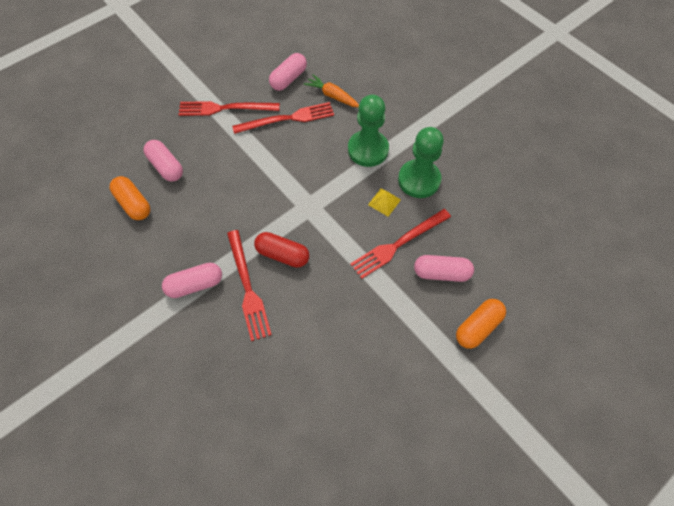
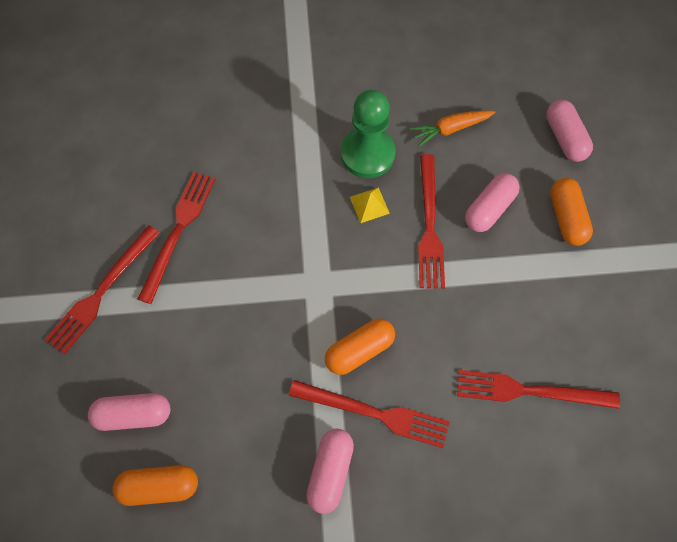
camera: 55 degrees left, 5 degrees up
red capsule [254,232,309,268] -> orange capsule [325,319,395,375]
pink capsule [269,53,307,91] -> pink capsule moved to [546,100,593,162]
orange carrot [304,74,359,108] -> orange carrot moved to [410,110,495,147]
green pawn [348,94,389,167] -> none
none -> red fork [457,370,620,409]

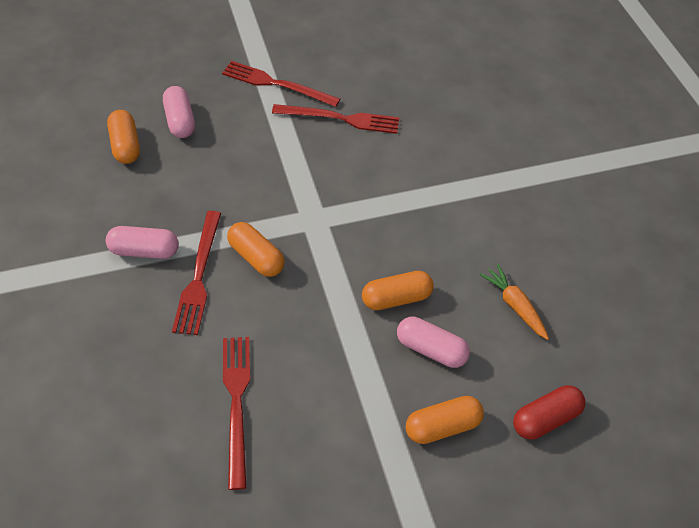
camera: 75 degrees right, 15 degrees down
green pawn [341,90,396,178] -> none
yellow pyramid [350,187,390,223] -> none
red fork [418,154,445,289] -> orange capsule [362,271,434,310]
pink capsule [546,100,593,162] -> red capsule [513,385,586,439]

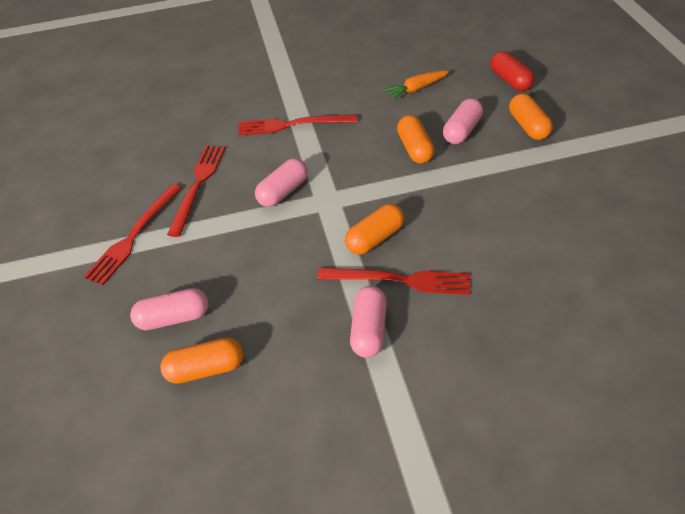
camera: 80 degrees left, 5 degrees down
red fork [223,337,250,490] -> red fork moved to [238,114,358,136]
none -> pink capsule [255,158,308,207]

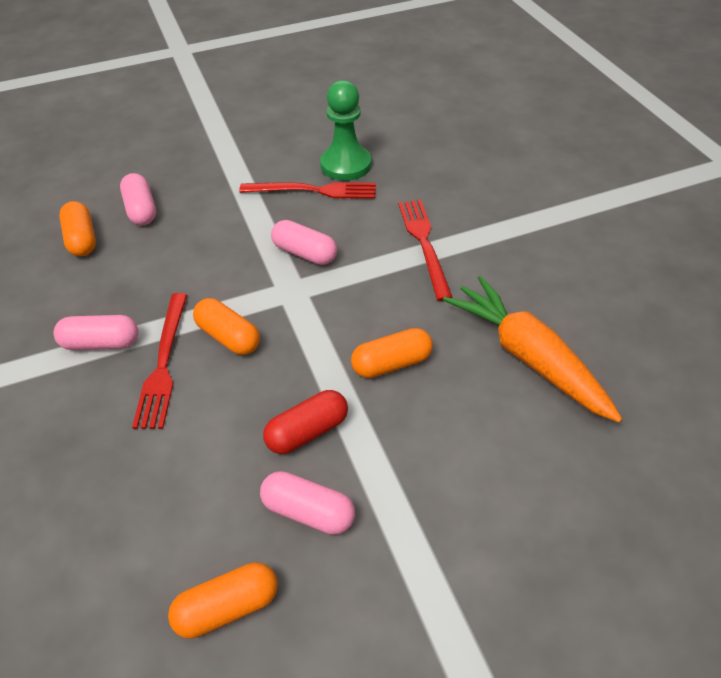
camera: 80 degrees right, 0 degrees up
red fork [83,184,181,285] -> none
orange carrot [382,70,449,101] -> orange carrot [443,276,622,423], size x1.93
pink capsule [443,98,483,144] -> pink capsule moved to [260,471,355,535]
red capsule [490,51,535,91] -> red capsule moved to [263,390,348,454]
orange capsule [509,93,553,140] -> orange capsule moved to [168,562,278,639]
none -> green pawn [320,80,371,181]

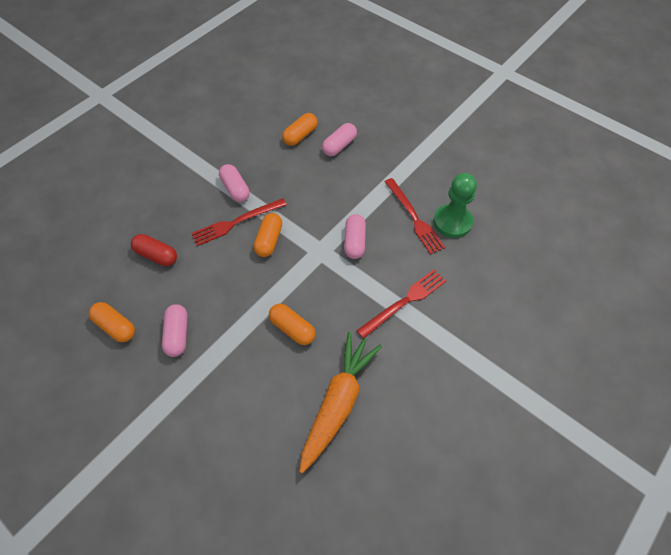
camera: 60 degrees right, 10 degrees up
red capsule [263,390,348,454] -> red capsule moved to [131,234,177,266]

